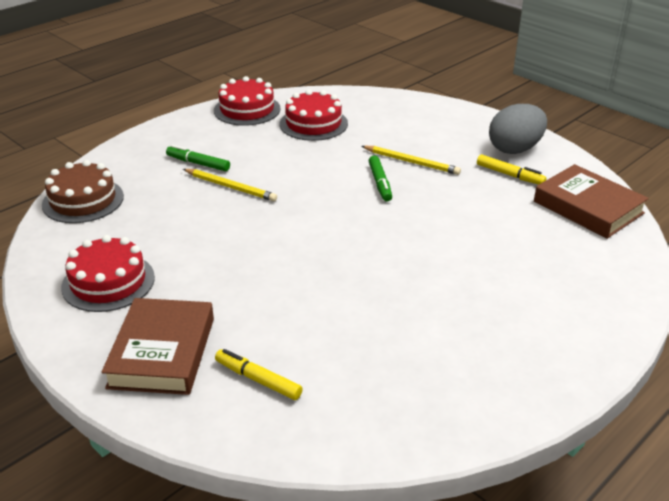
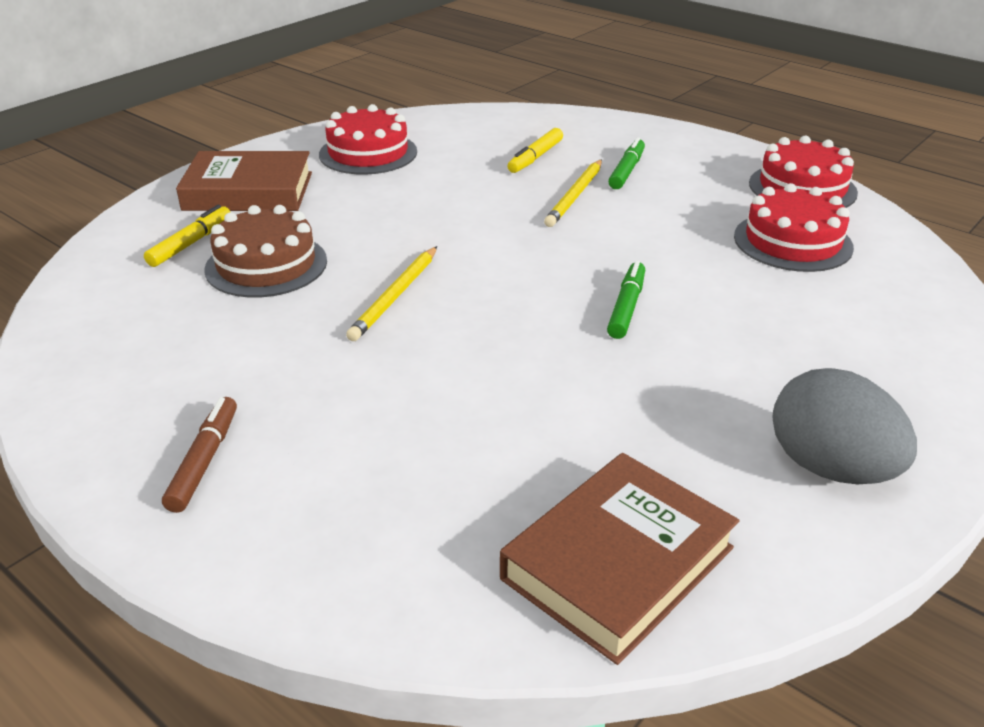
camera: 85 degrees right, 0 degrees up
brown cake [42,160,124,223] -> brown cake moved to [204,205,327,298]
yellow pencil [362,146,461,175] -> yellow pencil moved to [346,246,437,341]
green marker [369,156,392,202] -> green marker turned 120 degrees clockwise [607,261,645,339]
yellow marker [477,154,546,185] -> yellow marker moved to [507,128,563,173]
none -> brown marker [162,397,237,513]

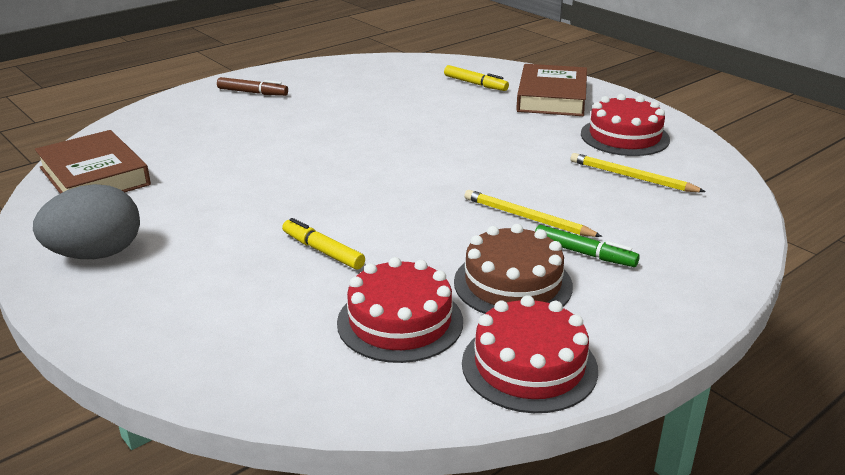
camera: 100 degrees right, 5 degrees down
brown cake [204,205,327,298] -> brown cake moved to [454,224,573,314]
yellow pencil [346,246,437,341] -> yellow pencil moved to [571,153,706,192]
yellow marker [507,128,563,173] -> yellow marker moved to [282,218,365,269]
green marker [607,261,645,339] -> none

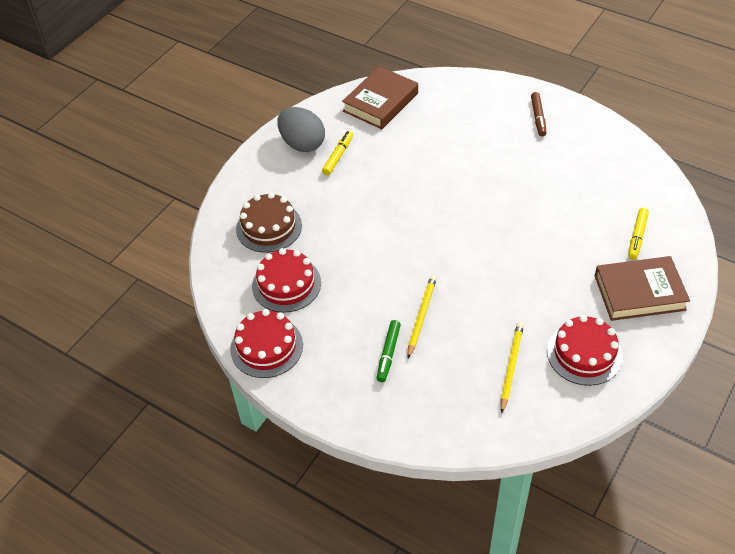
camera: 75 degrees right, 20 degrees up
yellow marker [282,218,365,269] -> yellow marker moved to [322,131,353,175]
brown cake [454,224,573,314] -> brown cake moved to [236,192,302,253]

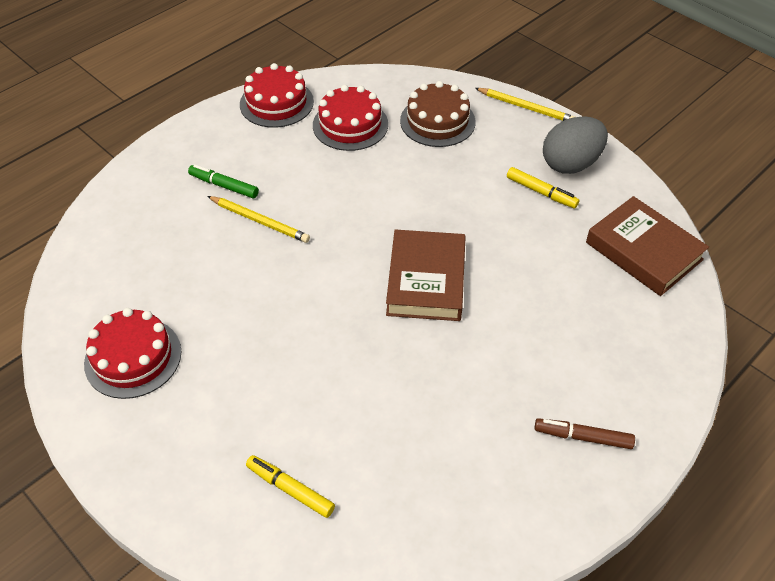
camera: 100 degrees right, 0 degrees up
yellow pencil [501,322,524,414] -> yellow pencil moved to [475,88,575,121]
brown book [595,256,690,321] -> brown book moved to [386,229,466,321]

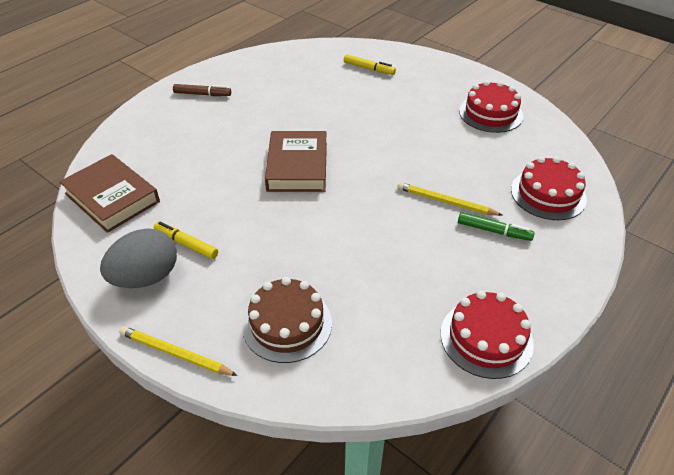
camera: 175 degrees right, 5 degrees down
red cake [313,85,388,151] -> red cake moved to [511,156,587,220]

